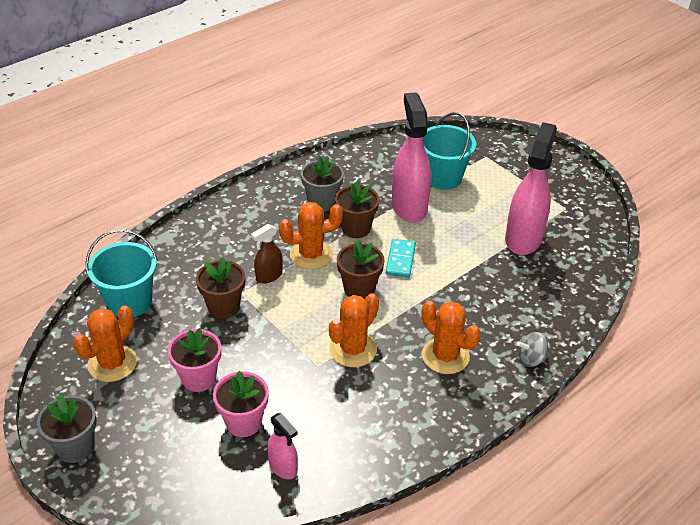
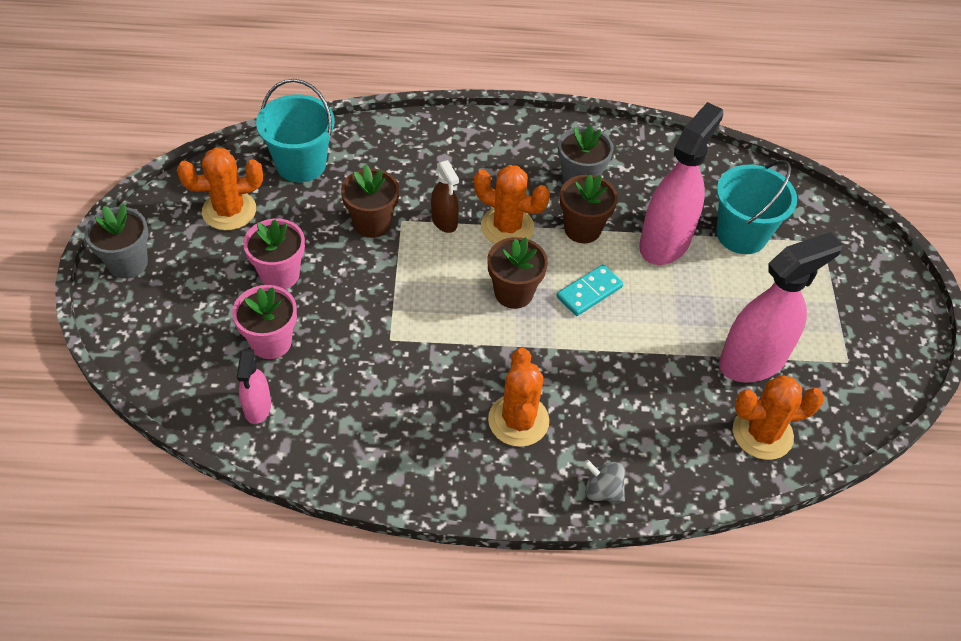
camera: 40 degrees right, 10 degrees up
brown spray bottle [251,224,283,283] -> brown spray bottle turned 120 degrees counterclockwise [431,160,459,233]
orange cactus [329,293,379,367] -> orange cactus moved to [733,375,824,460]

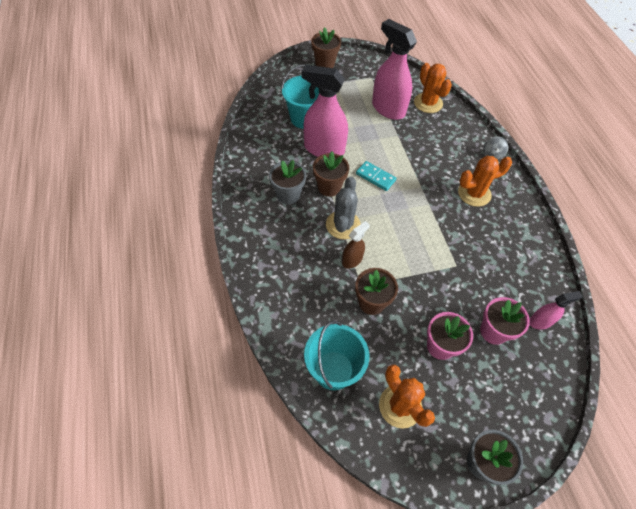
camera: 105 degrees left, 5 degrees up
orange cactus [474,165,550,244] -> grey cactus [326,177,361,239]
brown flower pot [487,237,548,309] -> brown flower pot moved to [311,28,341,68]

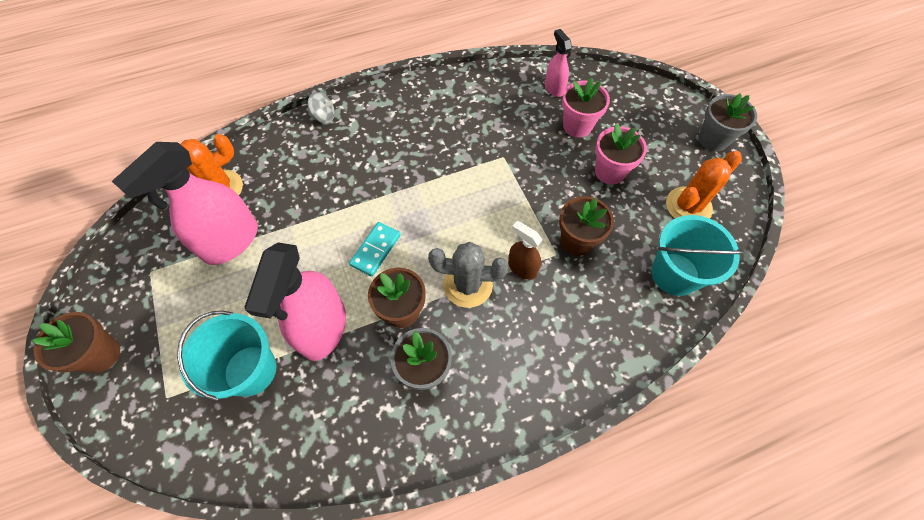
camera: 95 degrees left, 5 degrees up
orange cactus [458,156,512,207] -> none

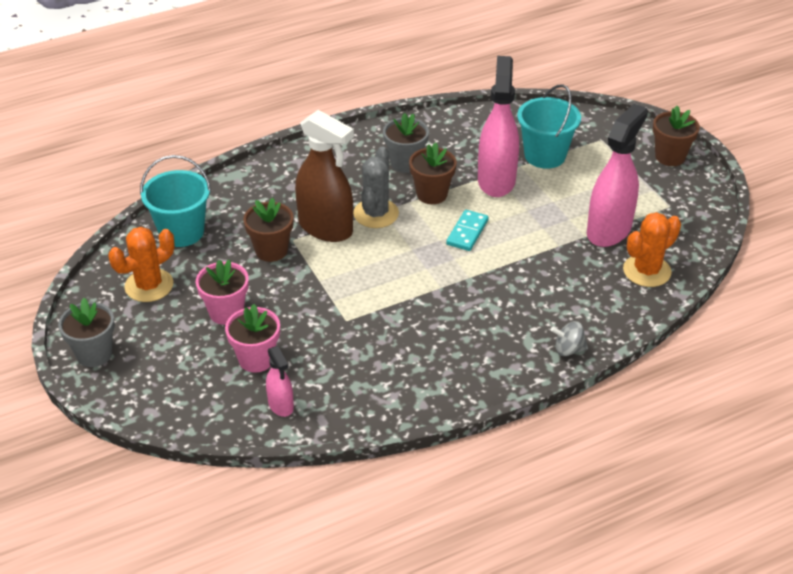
camera: 175 degrees right, 20 degrees down
grey cactus [428,242,508,308] -> grey cactus turned 75 degrees counterclockwise [353,146,399,228]
brown spray bottle [508,221,542,280] -> brown spray bottle [295,110,354,242], size x1.98

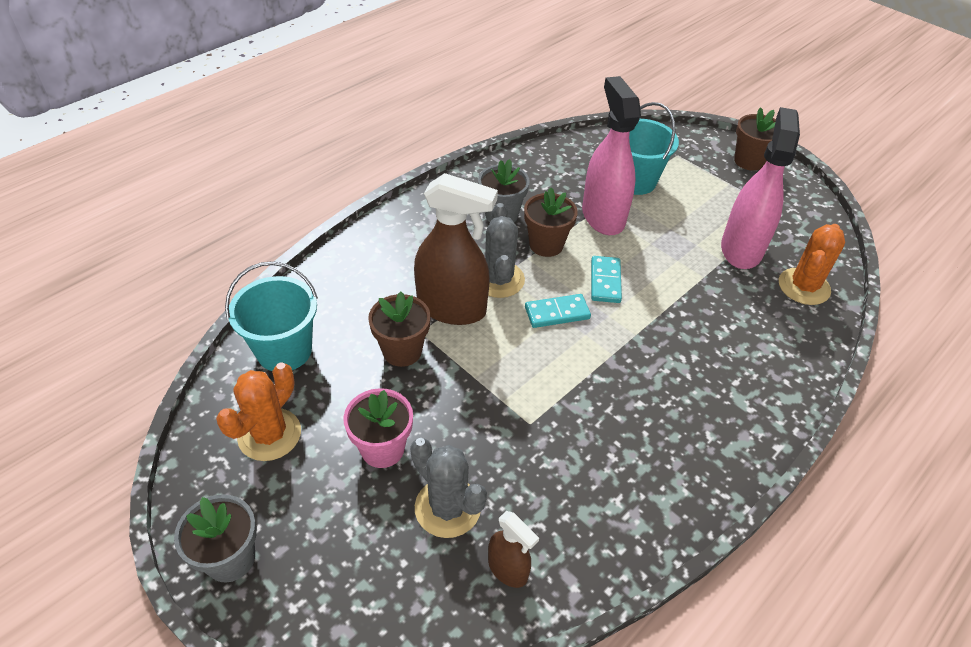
camera: 20 degrees left, 5 degrees up
pink flower pot [225,304,280,373] -> grey cactus [410,438,487,538]
pink spray bottle [266,346,294,417] -> brown spray bottle [488,511,539,588]
grey spinning top [551,321,588,356] -> none
none -> turquoise domino [525,294,591,328]

